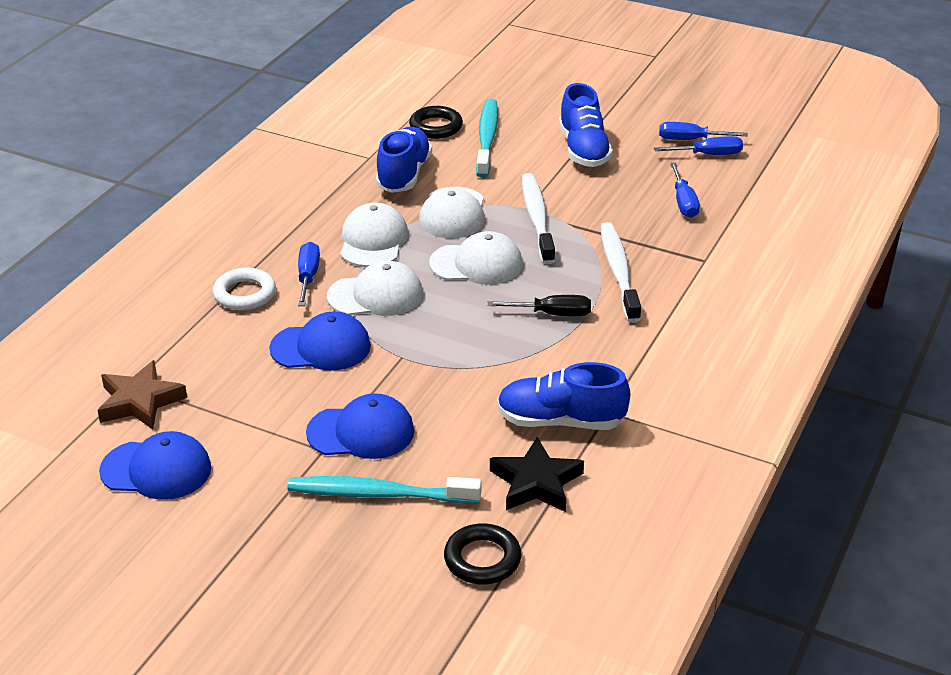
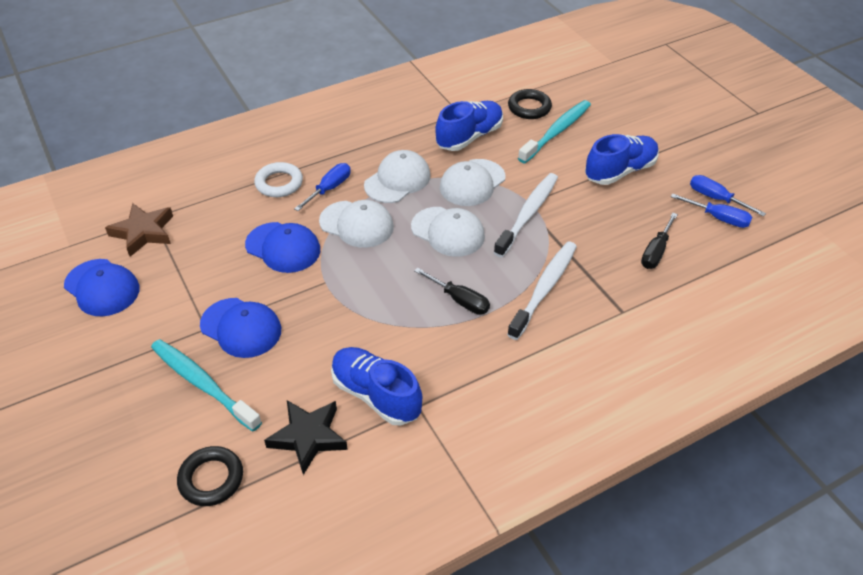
camera: 35 degrees right, 10 degrees up
blue shoe [559,83,613,167] -> blue shoe turned 150 degrees counterclockwise [585,134,659,185]
blue screwdriver [670,163,700,218] -> black screwdriver [641,213,678,269]

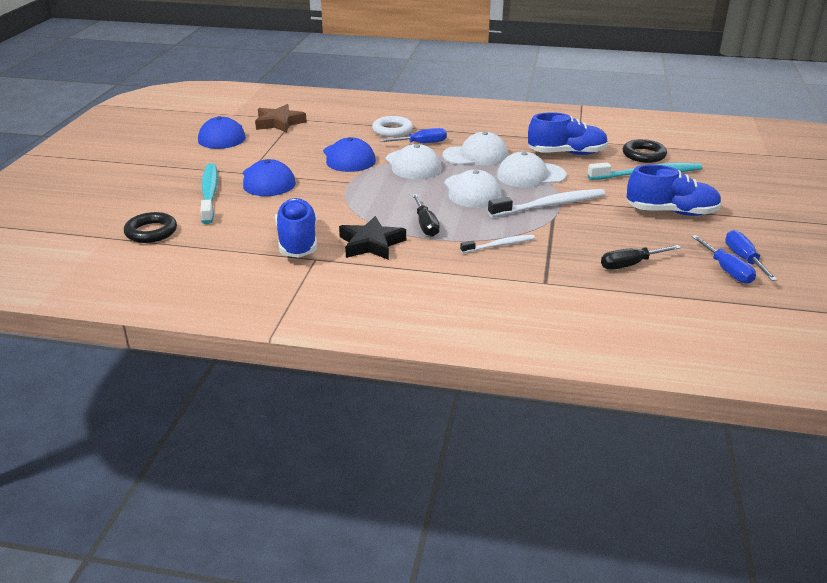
camera: 40 degrees right, 15 degrees down
black star [264,400,348,475] -> black star moved to [339,216,406,260]
white toothbrush [507,241,577,340] -> white toothbrush [460,235,535,253], size x0.58

